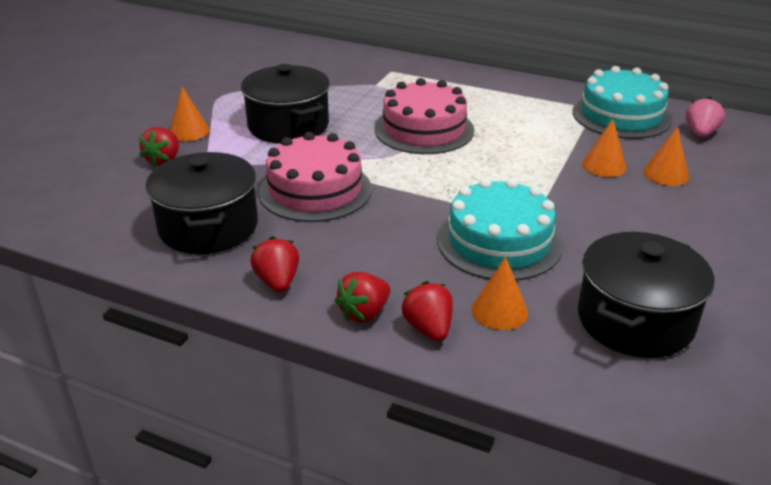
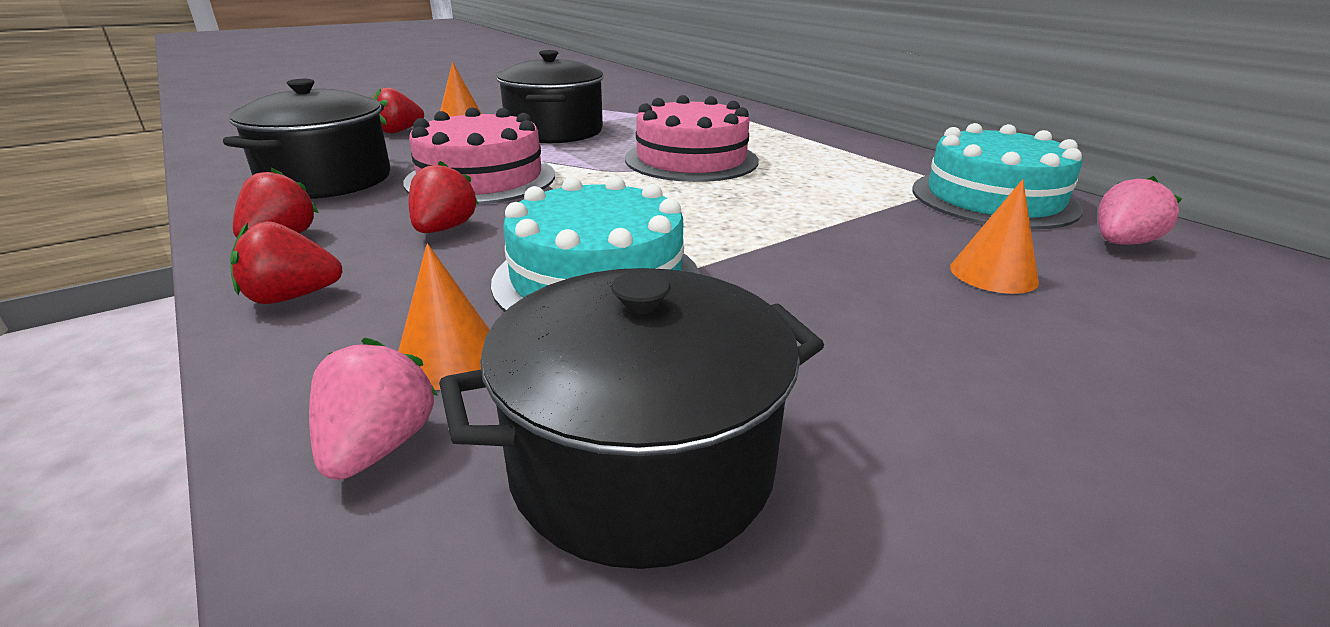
camera: 30 degrees right, 5 degrees down
red strawberry [401,281,453,342] -> red strawberry moved to [409,161,479,233]
orange cone [582,119,627,177] -> none
none -> pink strawberry [309,338,438,480]

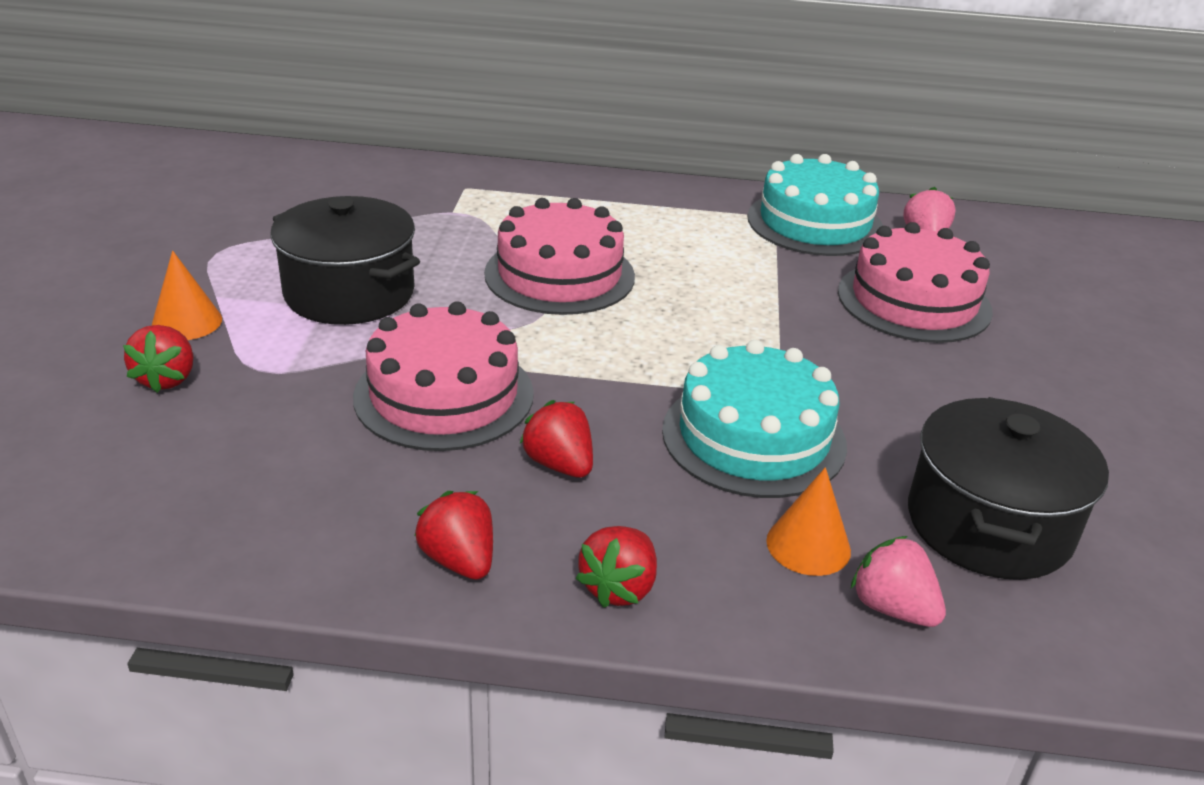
camera: 50 degrees left, 5 degrees up
black pot [223,79,390,199] -> none
orange cone [950,179,1039,294] -> pink cake [838,222,993,343]

